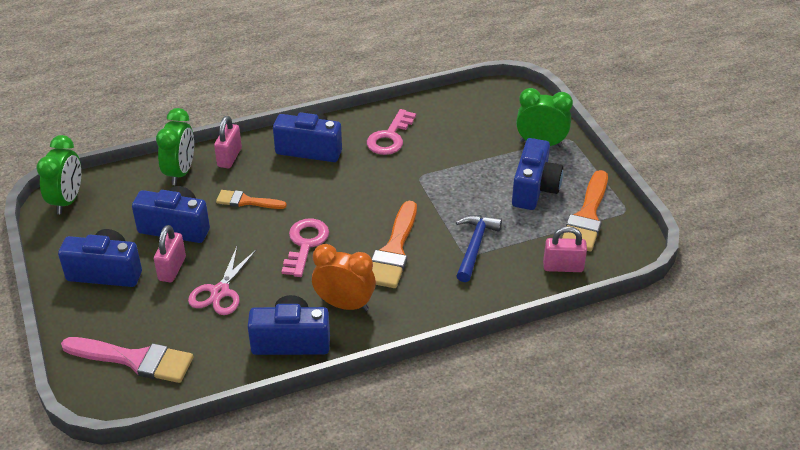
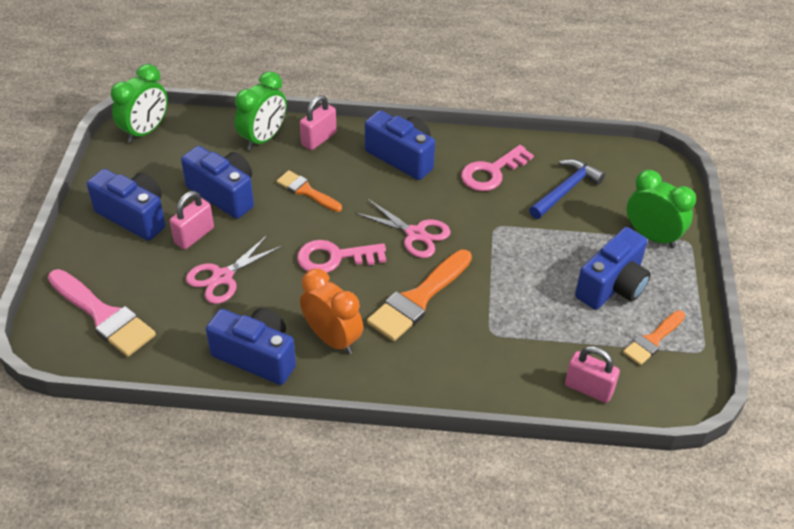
camera: 25 degrees right, 5 degrees up
pink key [282,218,329,277] -> pink key turned 135 degrees counterclockwise [297,240,386,273]
blue hammer [456,215,502,282] -> blue hammer moved to [529,159,605,219]
orange brush [562,170,608,252] -> orange brush [623,310,685,365], size x0.60
none -> pink scissors [355,199,451,258]

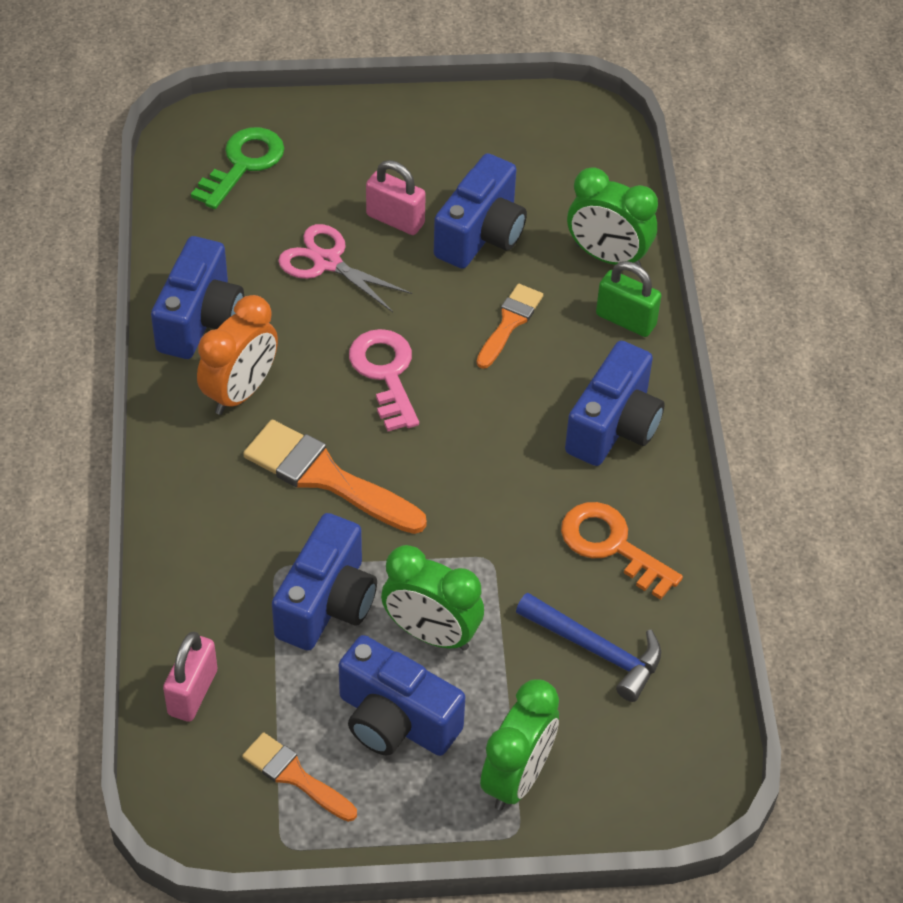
camera: 80 degrees right, 5 degrees up
pink brush [48,269,156,357] -> green key [191,127,284,209]
blue camera [87,169,166,241] -> blue camera moved to [272,513,377,651]
green clock [111,64,168,143] -> green clock moved to [381,545,484,651]
pink padlock [300,95,337,150] -> green padlock [596,261,661,337]
pink scissors [355,199,451,258] -> none
pink key [461,145,534,191] -> orange key [561,502,683,600]

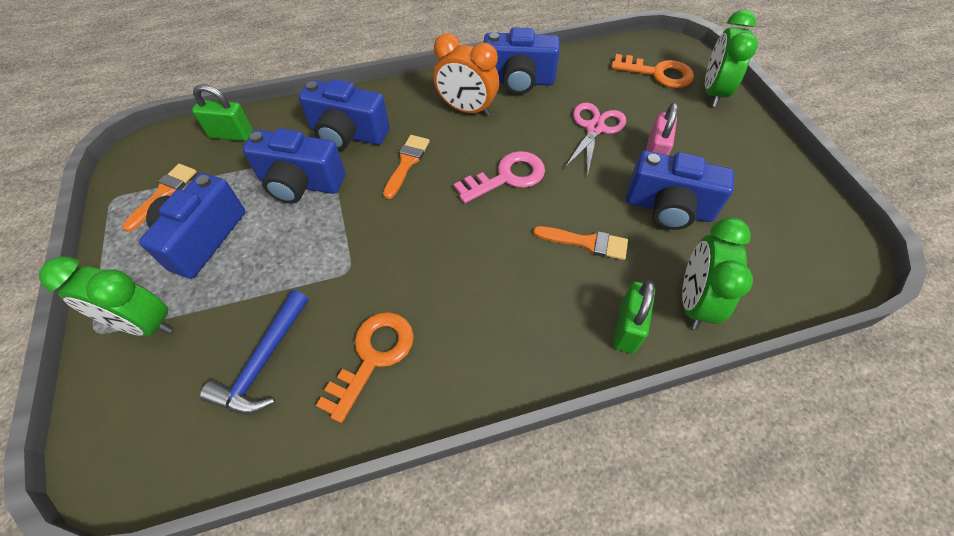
camera: 80 degrees right, 5 degrees up
pink padlock [163,632,217,722] -> green padlock [192,84,253,141]
green key [191,127,284,209] -> orange key [611,54,694,88]
orange brush [243,420,427,534] -> orange brush [383,135,430,199], size x0.60
green clock [381,545,484,651] -> green clock moved to [705,10,758,107]
blue camera [565,341,665,466] -> blue camera moved to [299,79,390,150]

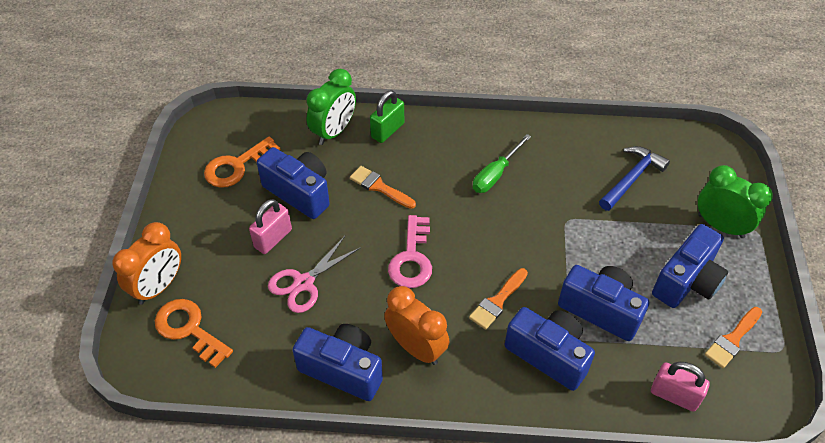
camera: 160 degrees left, 5 degrees down
green padlock [192,84,253,141] -> pink padlock [651,362,710,412]
orange key [316,312,414,423] -> orange key moved to [204,137,280,188]
pink key [454,151,545,203] -> pink key turned 75 degrees counterclockwise [388,215,432,288]
green clock [705,10,758,107] -> orange clock [112,222,181,305]
none -> green screwdriver [473,134,531,193]

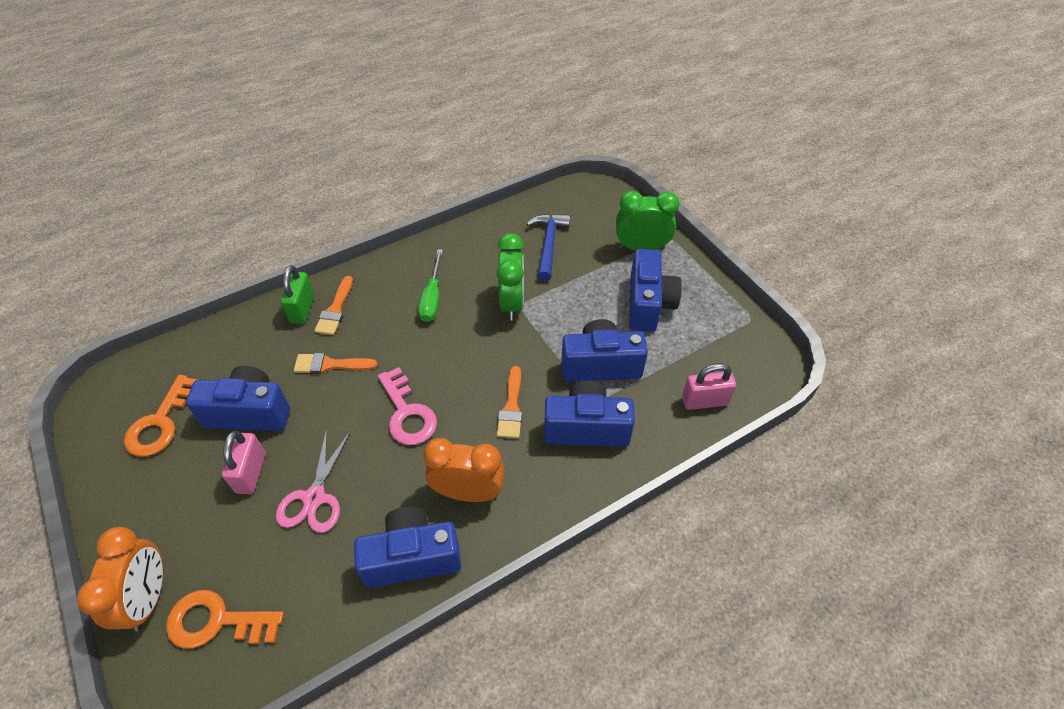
camera: 35 degrees left, 0 degrees up
green clock [306,69,356,145] -> green clock moved to [497,233,524,321]
orange brush [705,307,762,368] -> orange brush moved to [314,276,353,335]

